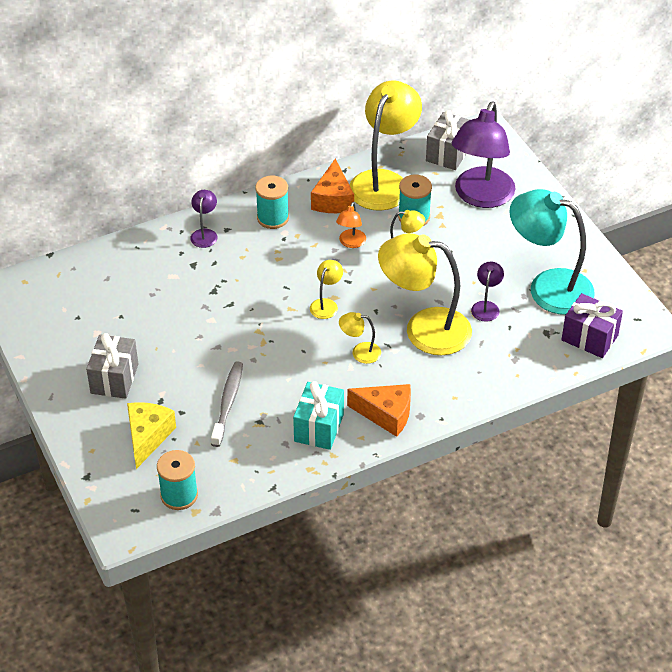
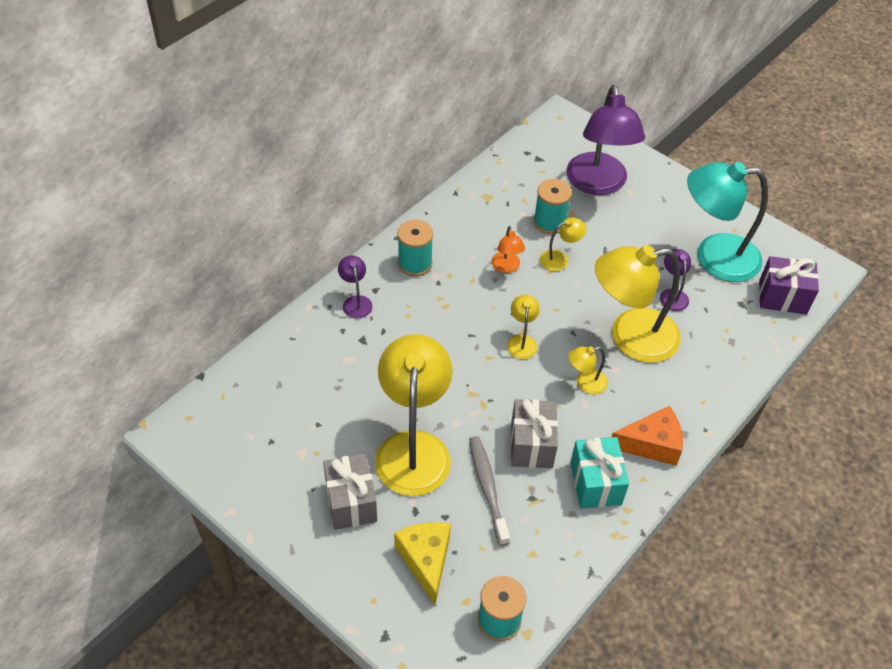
camera: 25 degrees left, 5 degrees up
orange cheese [311,159,354,213] -> none
yellow lamp [349,80,422,210] -> yellow lamp moved to [375,334,452,496]
grey gift [426,110,469,170] -> grey gift moved to [511,399,558,468]

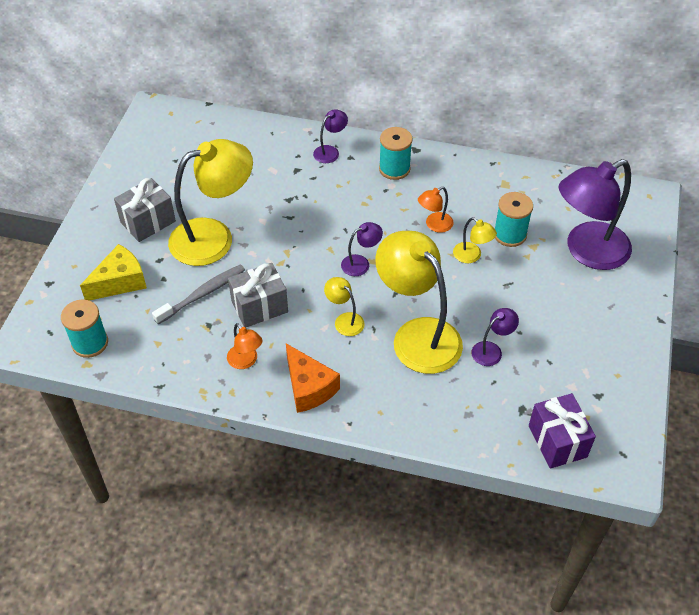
camera: 65 degrees right, 0 degrees up
yellow lamp [507,295,540,359] -> purple lamp [341,222,383,276]
turquoise gift [570,437,629,509] -> orange lamp [227,323,263,369]
turquoise lamp [687,162,768,282] -> none

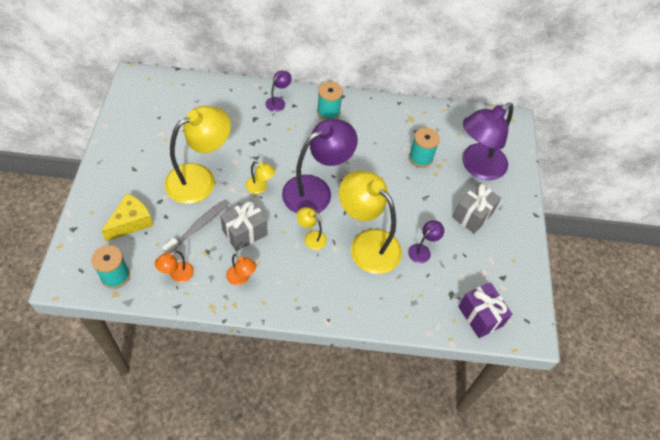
camera: 15 degrees left, 5 degrees up
grey gift [114,178,176,242] -> grey gift moved to [452,182,501,234]
orange cheese [286,343,340,413] -> none
purple lamp [341,222,383,276] -> purple lamp [282,119,358,214], size x2.28
orange lamp [418,187,453,233] -> orange lamp moved to [155,250,194,282]
yellow lamp [453,217,497,263] -> yellow lamp moved to [246,161,275,194]

